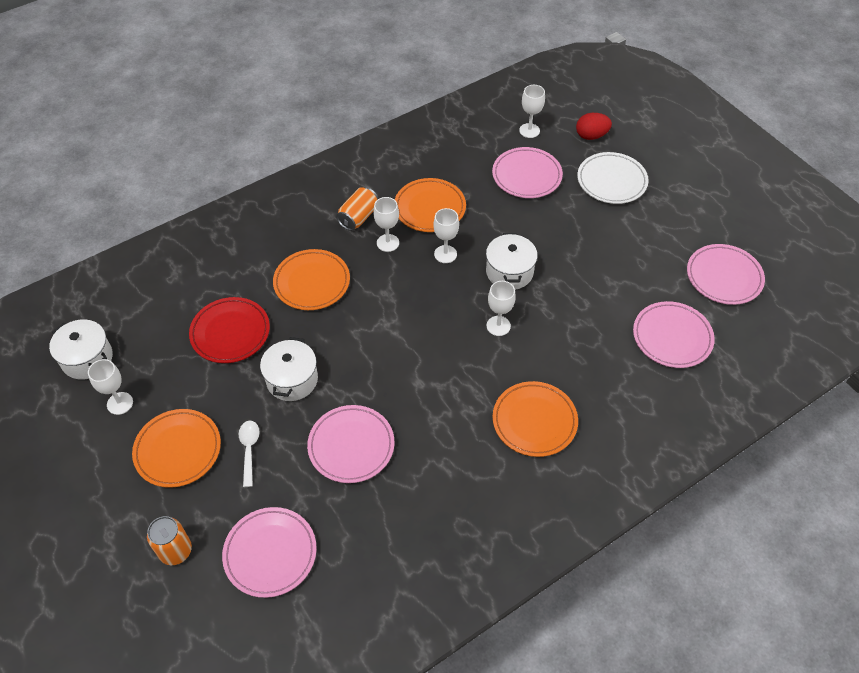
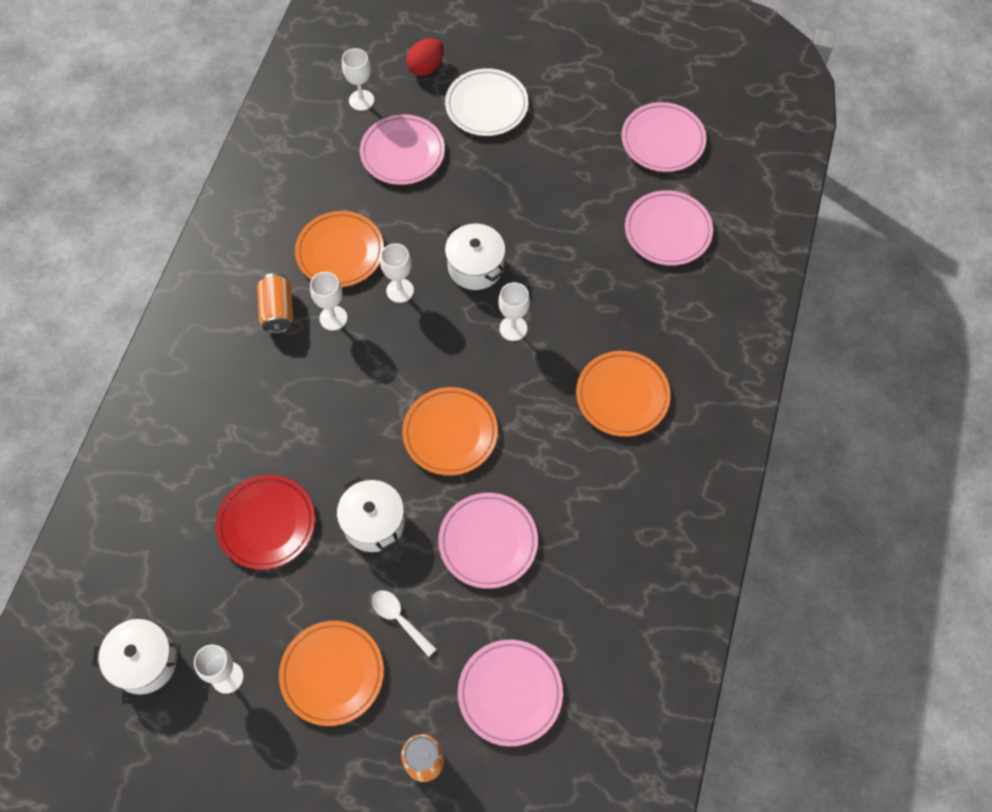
camera: 40 degrees left, 10 degrees up
orange plate [273,249,350,310] -> orange plate moved to [402,387,498,475]

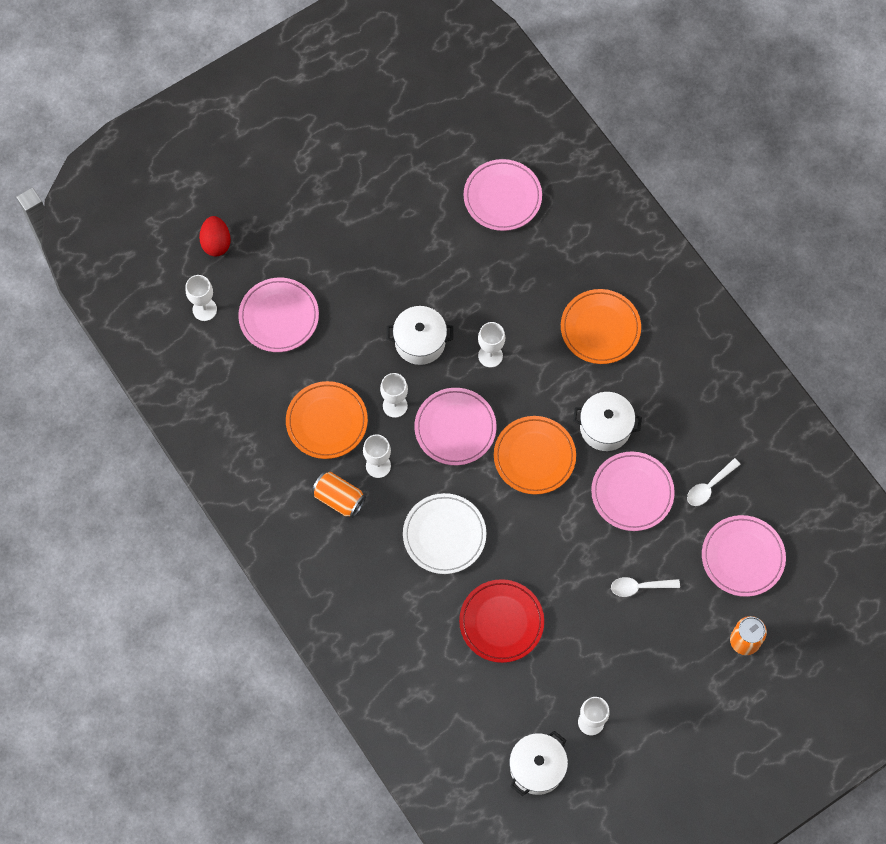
camera: 50 degrees left, 5 degrees up
orange plate [279,621,384,726] -> none
white pot [337,477,405,552] -> white pot moved to [573,392,642,451]
white plate [445,68,528,136] -> white plate moved to [403,493,486,574]
pink plate [621,102,706,172] -> pink plate moved to [414,388,496,465]
none -> white spoon [687,458,741,506]

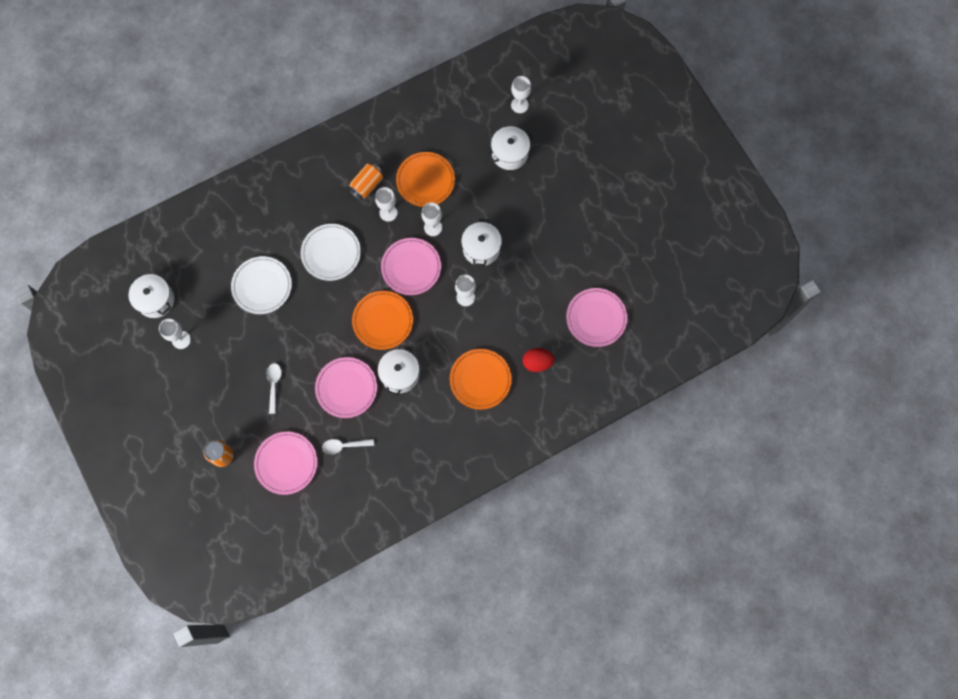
camera: 95 degrees right, 5 degrees up
red egg [199,216,231,257] -> red egg moved to [523,348,555,372]
pink plate [238,278,319,352] -> white pot [488,126,533,170]
red plate [459,579,544,663] -> white plate [231,256,292,314]
white spoon [687,458,741,506] -> white spoon turned 60 degrees counterclockwise [322,439,374,454]

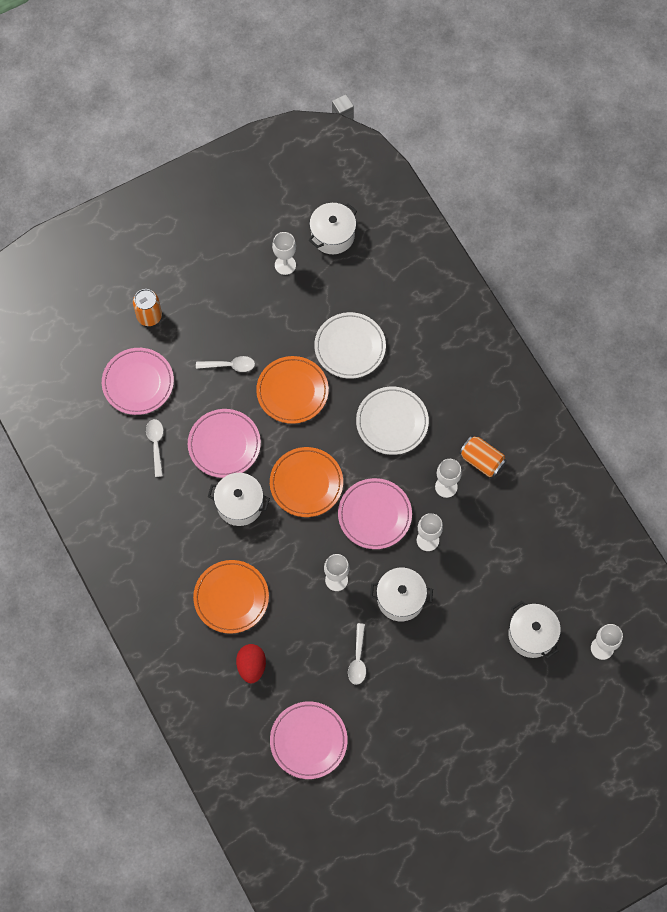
camera: 90 degrees right, 5 degrees down
orange plate [396,152,455,207] -> orange plate moved to [256,356,329,424]
none -> white spoon [348,623,366,685]

